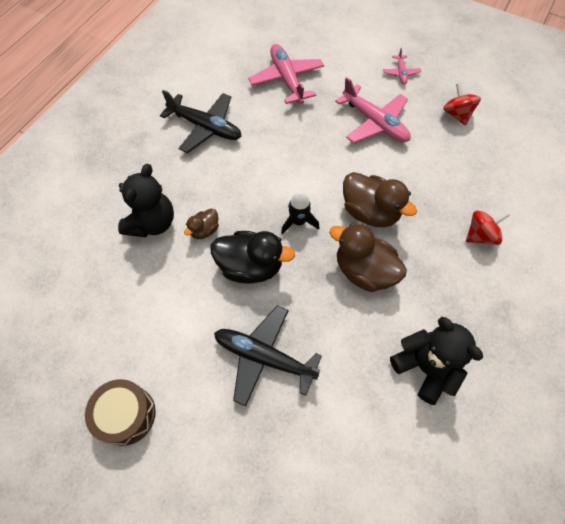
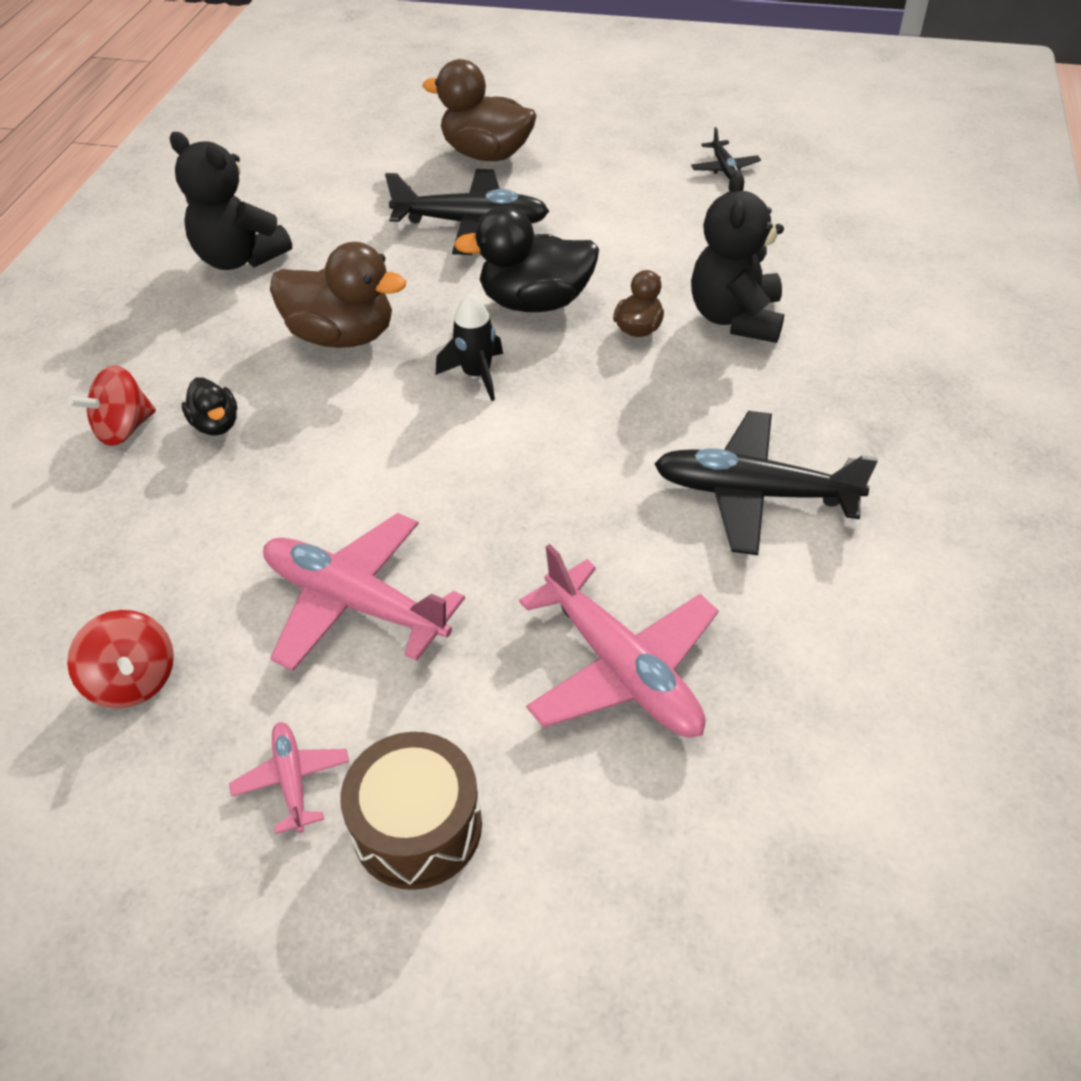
camera: 165 degrees right, 15 degrees down
brown drum [85,379,156,446] -> brown drum moved to [340,732,482,890]
brown duck [343,172,417,227] -> brown duck moved to [423,59,537,161]
none -> black duck [182,377,237,435]
none -> black plane [691,127,761,179]

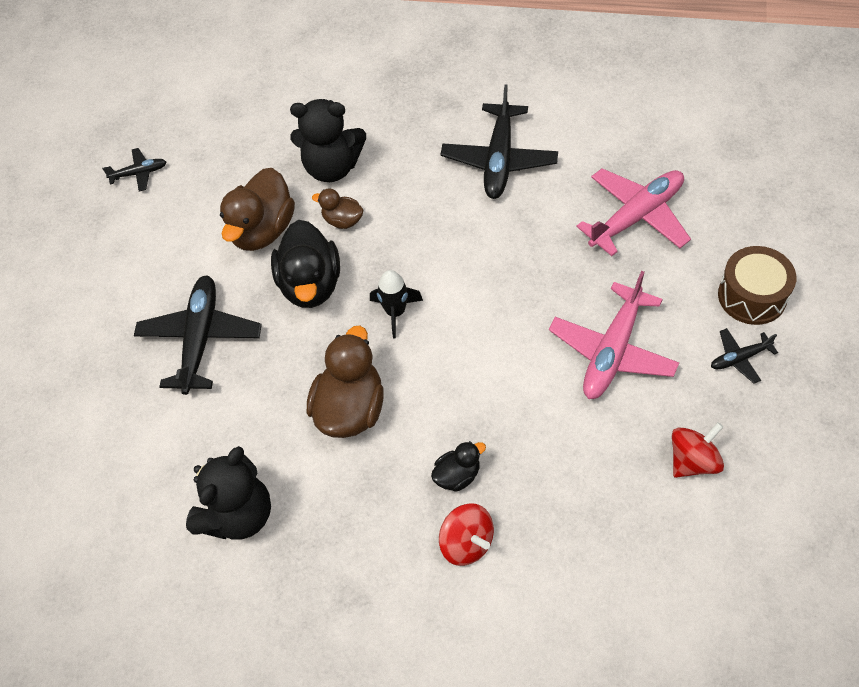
camera: 90 degrees left, 10 degrees up
pink plane [229,722,349,834] -> black plane [711,328,778,384]
brown duck [423,59,537,161] -> brown duck moved to [220,168,295,251]

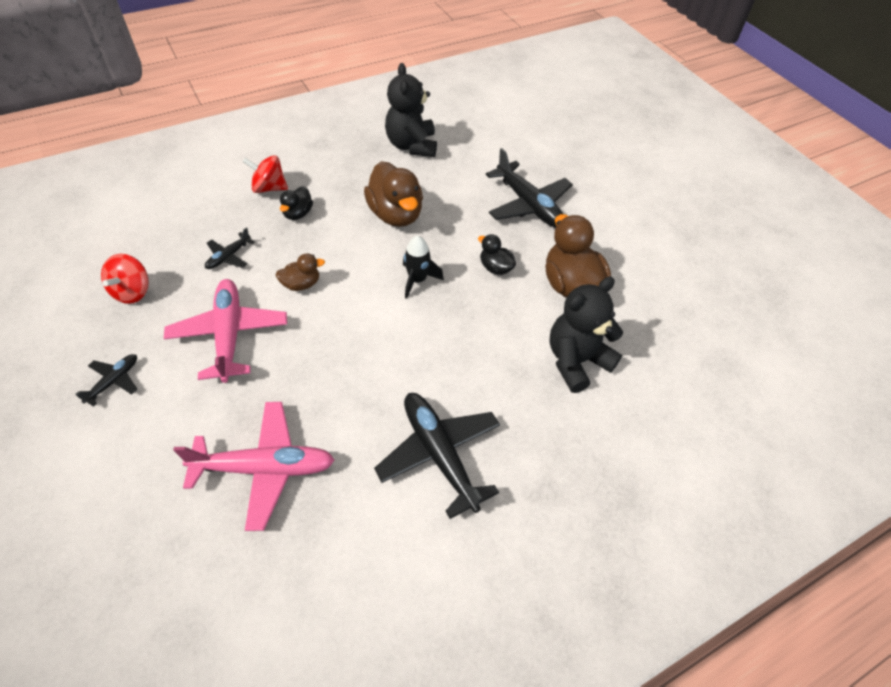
camera: 135 degrees right, 5 degrees down
black plane [102,148,166,192] -> black plane moved to [205,227,255,269]
black duck [271,220,340,308] -> black duck [478,234,516,275], size x0.52
brown duck [312,189,363,229] -> brown duck moved to [275,253,325,291]
pink plane [576,168,691,256] -> pink plane turned 105 degrees counterclockwise [173,402,335,531]
brown drum [718,246,796,325] -> none

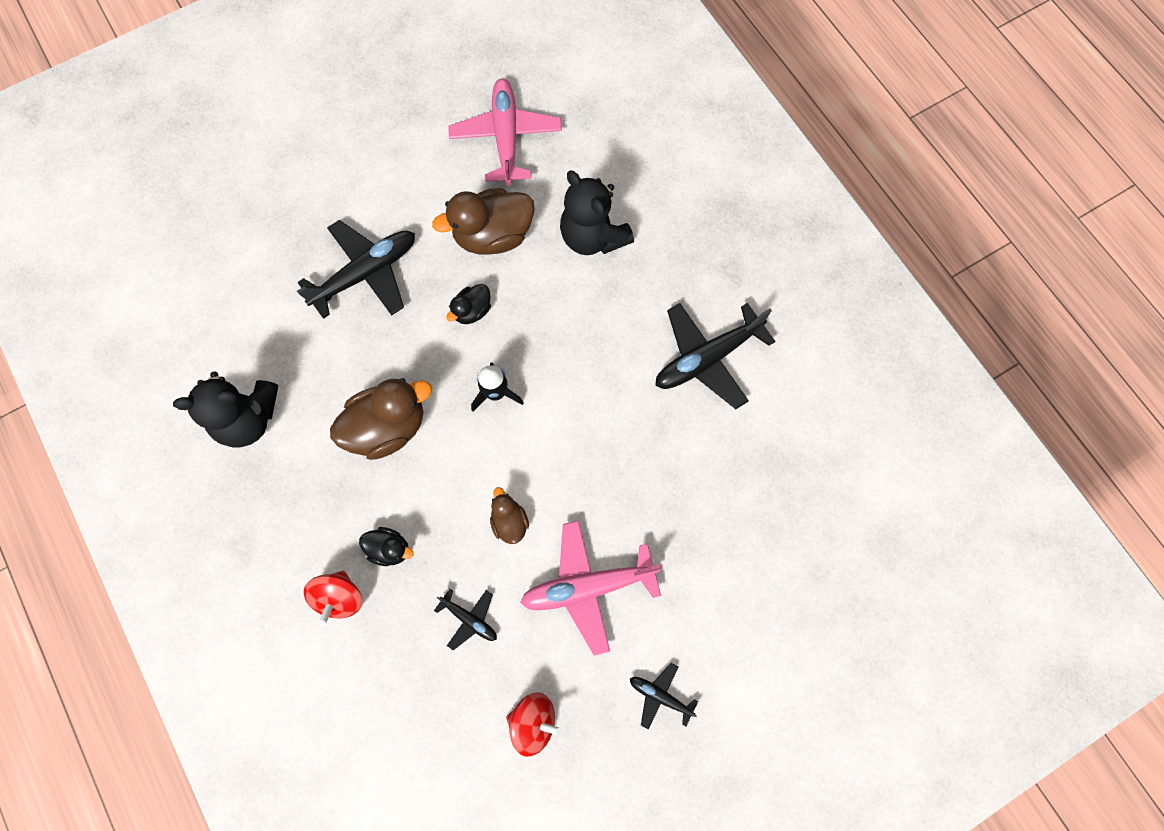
camera: 90 degrees left, 20 degrees up
pink plane [173,402,335,531] -> pink plane moved to [448,78,562,186]

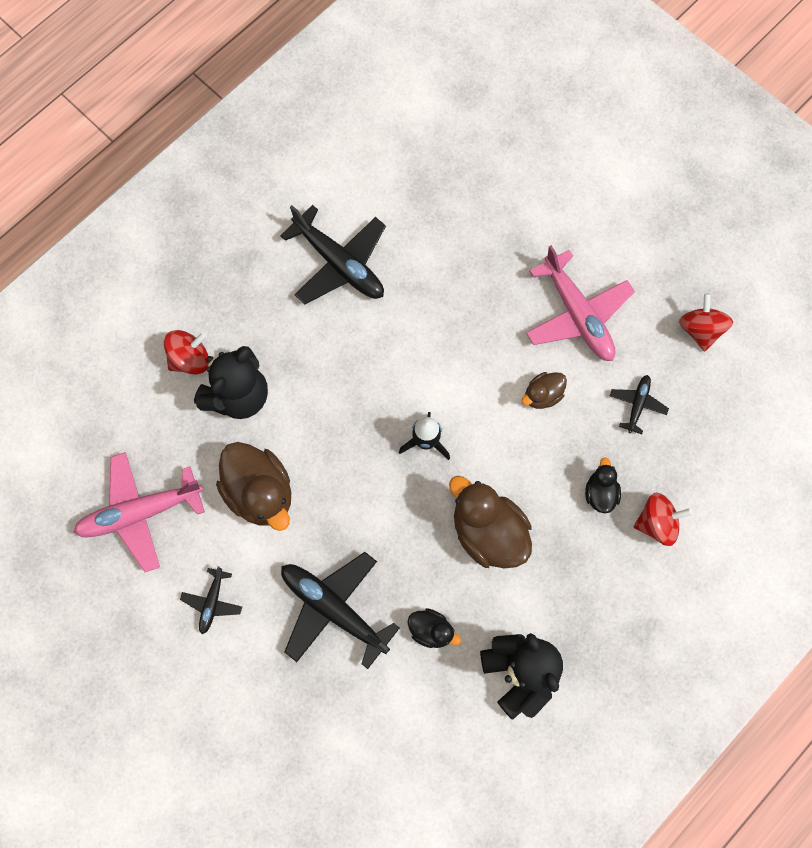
camera: 105 degrees left, 0 degrees up
black duck [447,284,491,324] -> black duck moved to [407,608,461,648]
black plane [630,663,698,729] -> black plane moved to [180,566,242,634]
none -> red spinning top [164,330,209,374]

